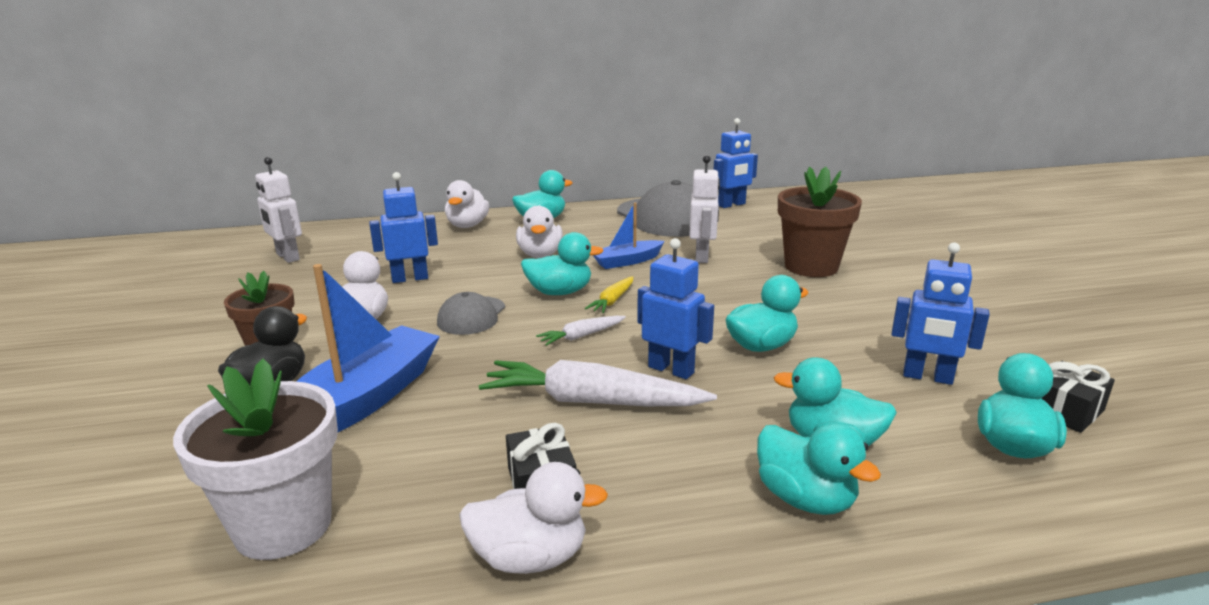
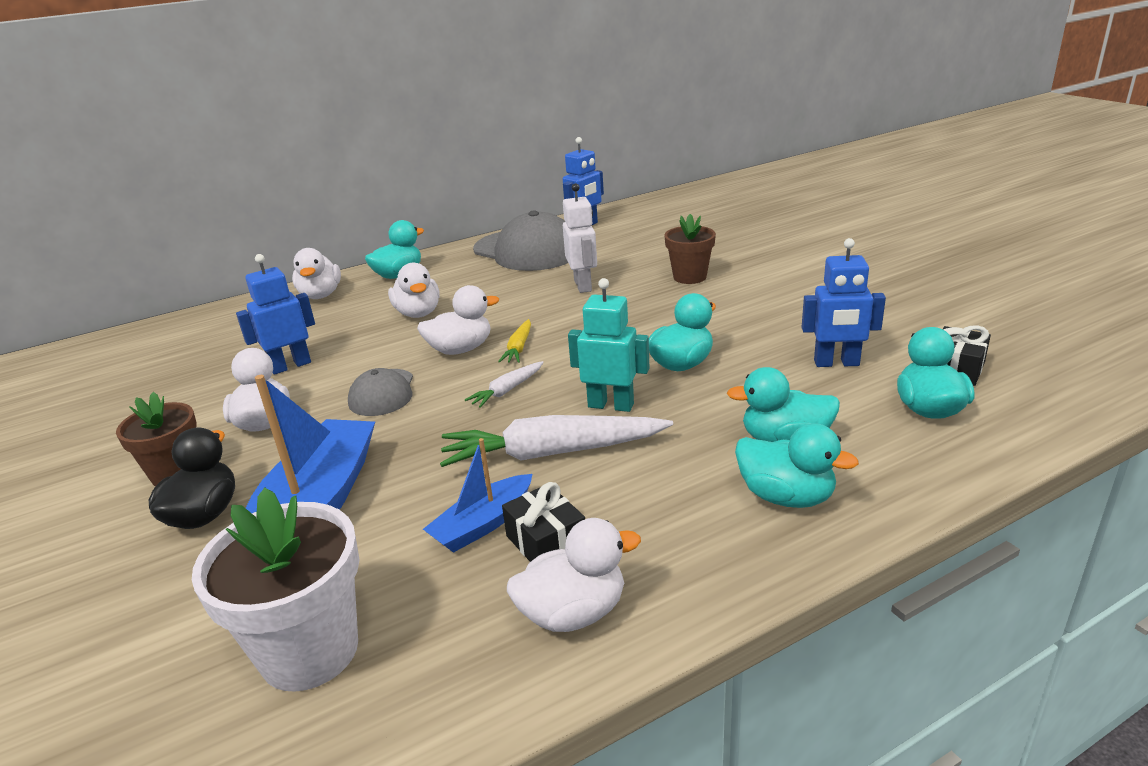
camera: 15 degrees left, 5 degrees up
white robot [255,157,302,263] -> none
turquoise duck [521,232,604,295] -> white duck [417,285,499,355]
blue boat [593,202,665,269] -> blue boat moved to [423,438,532,553]
blue robot [637,238,714,379] -> turquoise robot [568,278,650,412]
brown flower pot [778,167,862,277] -> brown flower pot [664,214,716,284], size x0.65

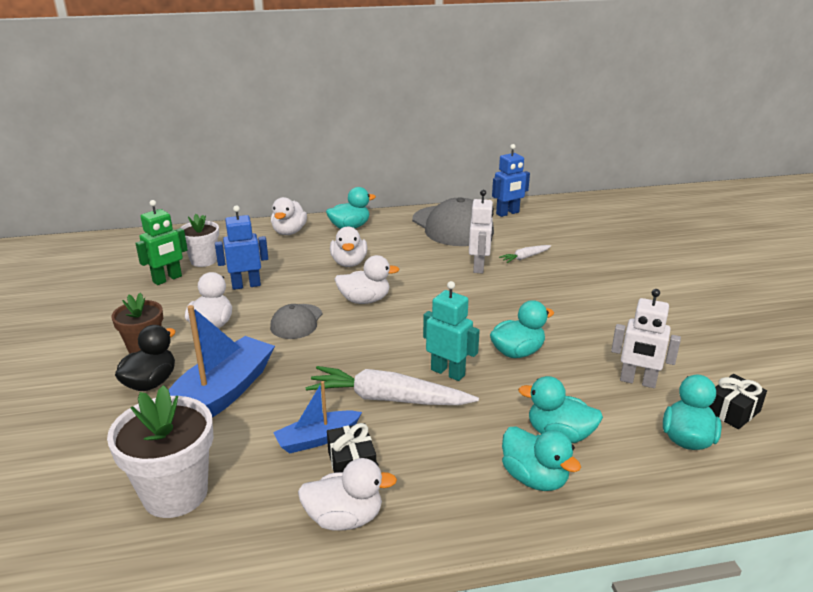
camera: 15 degrees right, 0 degrees up
white carrot [465,361,544,408] -> white carrot moved to [499,245,551,263]
yellow carrot [498,319,531,363] -> none
brown flower pot [664,214,716,284] -> none
blue robot [802,238,886,367] -> white robot [611,289,681,388]
none -> green robot [135,200,188,285]
none -> white flower pot [180,214,219,267]

